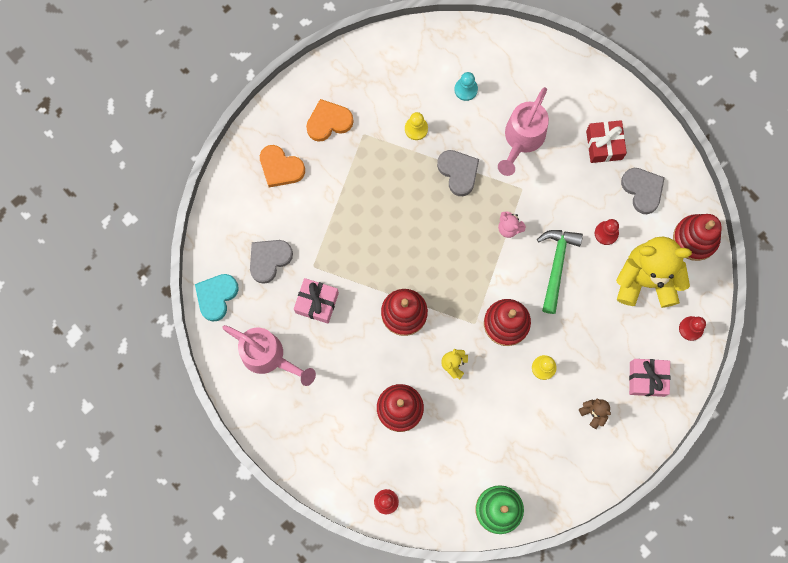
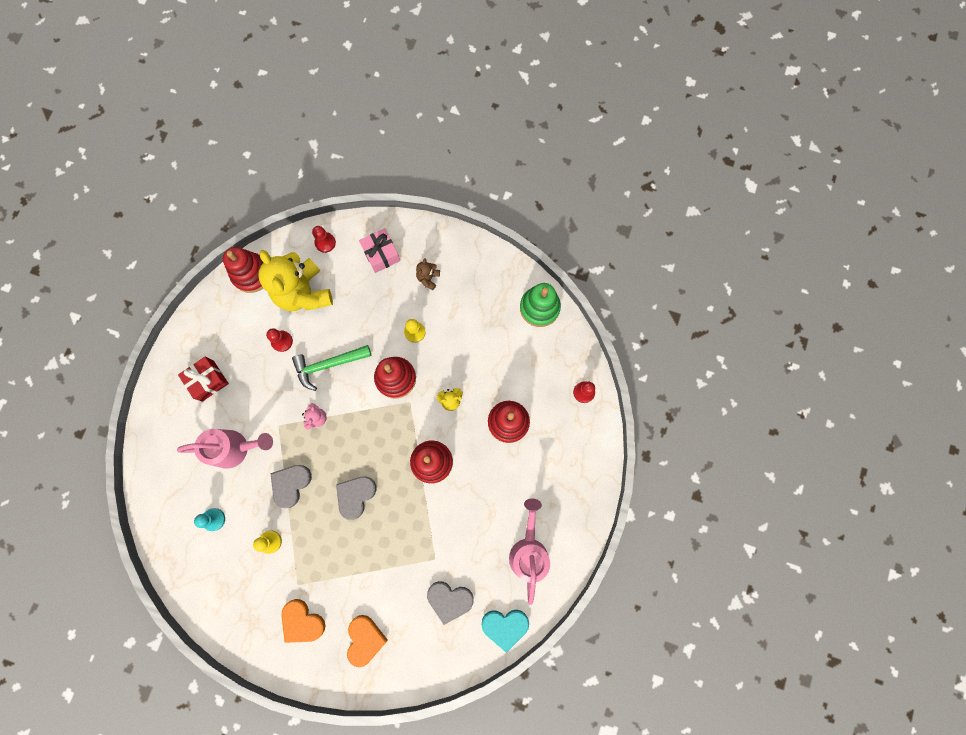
camera: 120 degrees left, 0 degrees up
pink gift [294,278,339,324] -> none
grey heart [621,168,665,214] -> grey heart moved to [336,476,376,520]

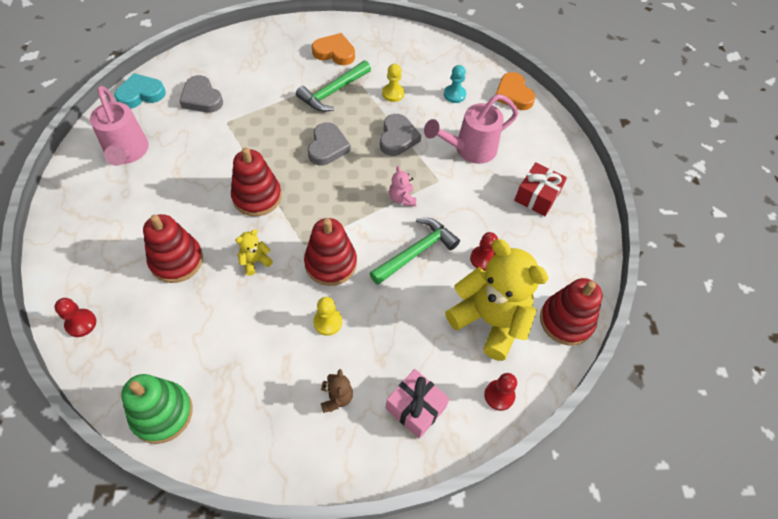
camera: 155 degrees right, 20 degrees down
orange heart [347,615,387,667] -> orange heart moved to [495,72,536,110]
grey heart [427,581,474,625] -> grey heart turned 120 degrees counterclockwise [179,75,223,113]
none -> green hammer [296,60,371,112]

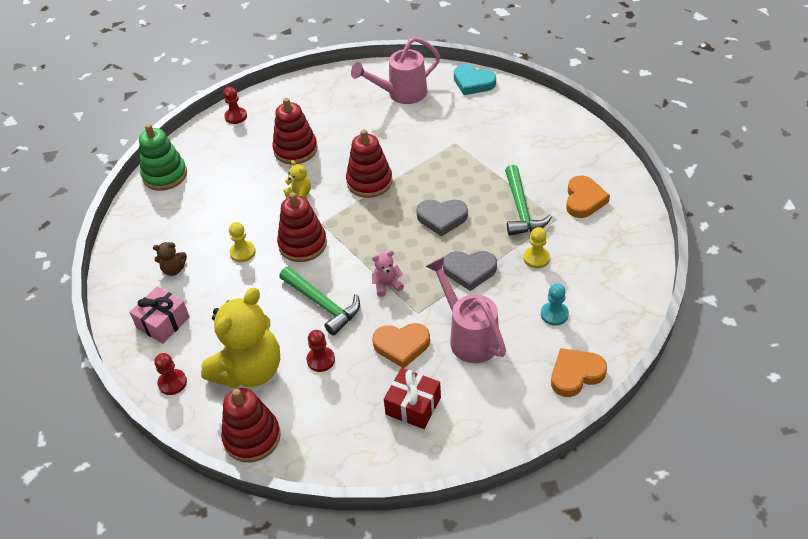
camera: 90 degrees right, 10 degrees down
turquoise heart [115,73,166,109] -> turquoise heart turned 150 degrees clockwise [454,64,496,95]
grey heart [179,75,223,113] -> none
green hammer [296,60,371,112] -> green hammer turned 135 degrees counterclockwise [505,165,552,236]
none -> orange heart [372,323,430,368]

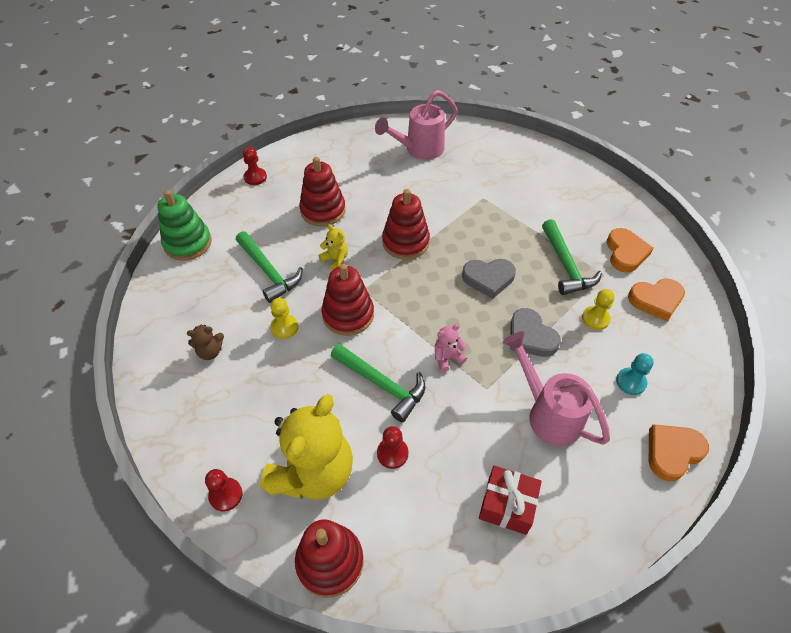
camera: 10 degrees left, 5 degrees up
pink gift [129,286,190,344] -> none
orange heart [372,323,430,368] -> orange heart moved to [628,279,685,321]
grey heart [443,251,497,291] -> grey heart turned 60 degrees clockwise [510,308,561,357]
turquoise heart [454,64,496,95] -> none
none -> green hammer [236,231,303,303]

